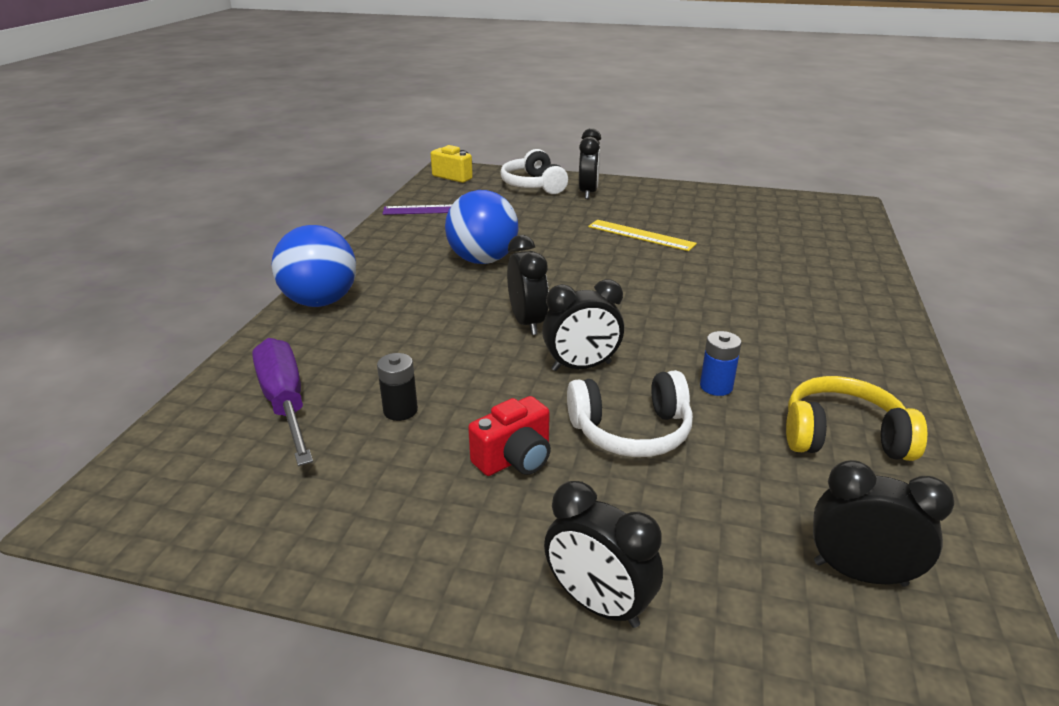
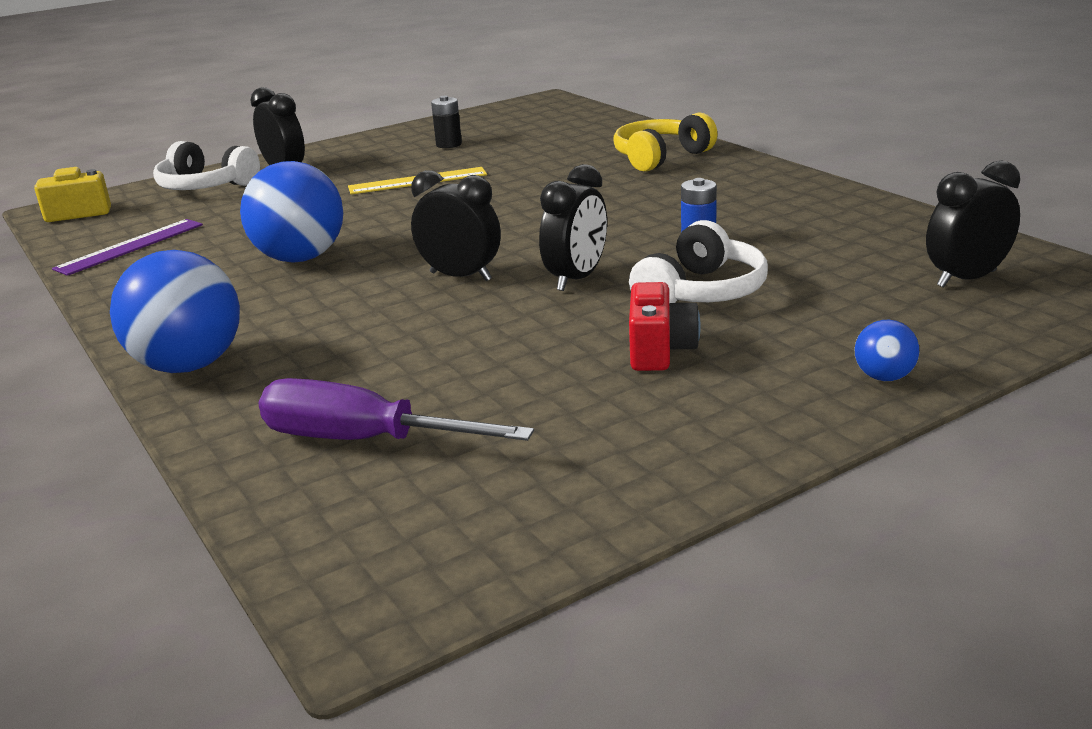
camera: 45 degrees left, 5 degrees down
black battery [377,353,418,421] -> black battery moved to [431,96,462,148]
black clock [544,481,663,628] -> blue ball [854,320,919,381]
yellow headphones [786,376,927,461] -> yellow headphones moved to [613,113,718,172]

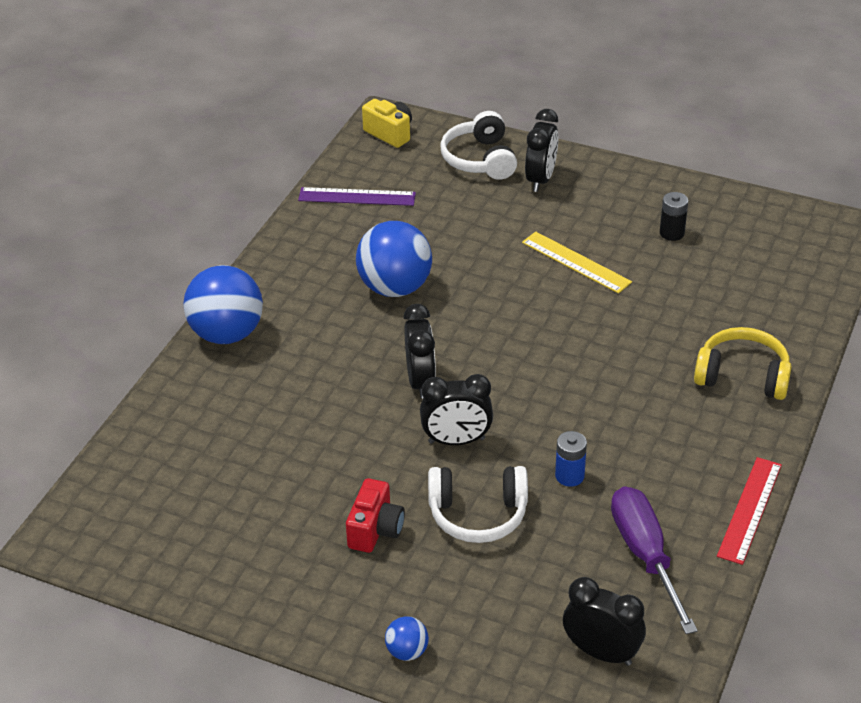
camera: 55 degrees right, 15 degrees up
purple screwdriver [258,378,534,441] -> purple screwdriver moved to [611,486,698,634]
red camera [629,282,701,371] -> red camera turned 45 degrees counterclockwise [346,478,405,553]
none -> red ruler [717,457,782,565]

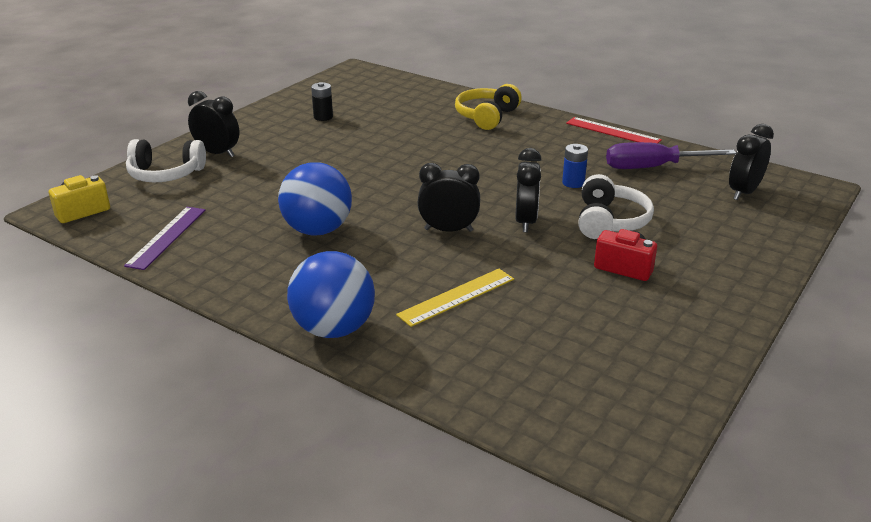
camera: 80 degrees left, 10 degrees down
blue ball [385,616,429,661] -> none
yellow ruler [522,232,632,294] -> yellow ruler moved to [396,269,514,327]

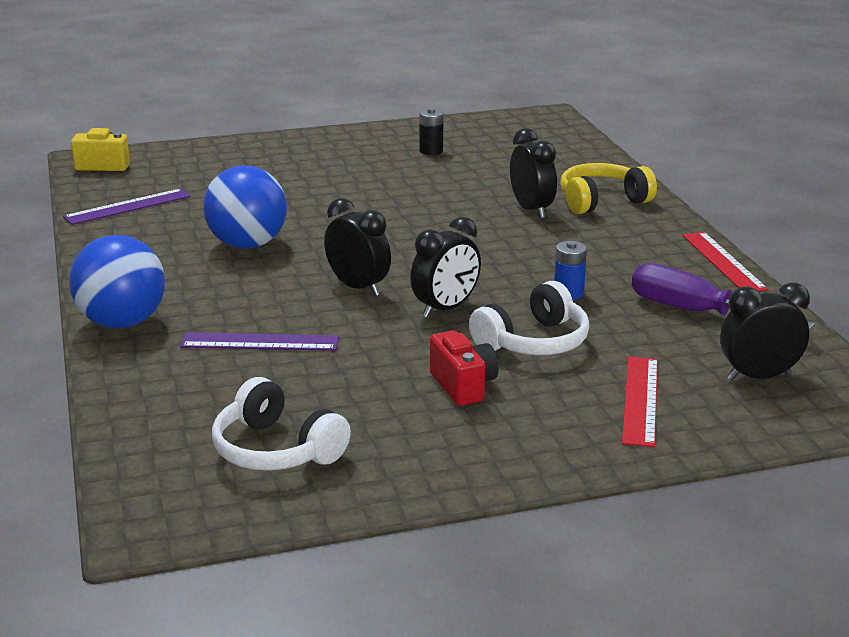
camera: 40 degrees right, 5 degrees down
white headphones [126,139,206,182] -> white headphones moved to [212,377,351,471]
black clock [188,91,240,157] -> black clock moved to [510,128,557,218]
yellow ruler [396,269,514,327] -> purple ruler [180,332,339,351]
none -> red ruler [622,357,658,447]

